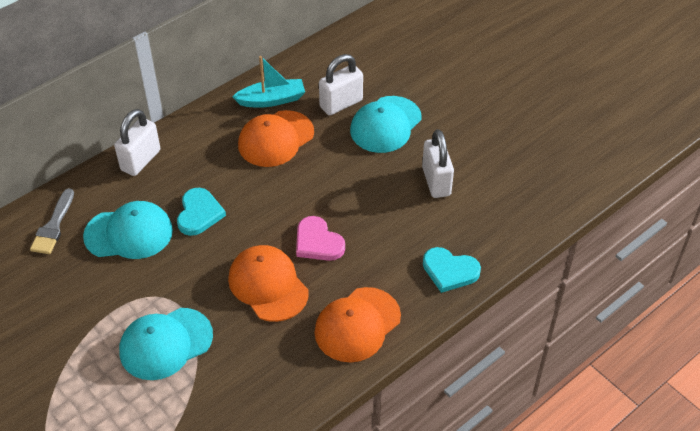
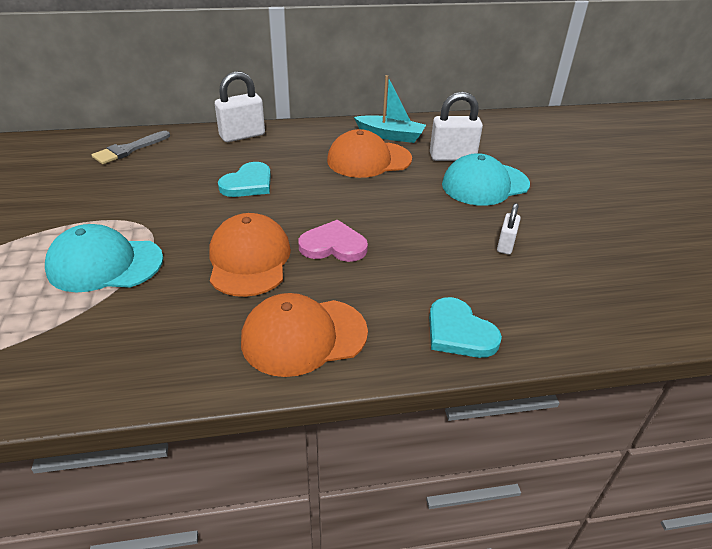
camera: 30 degrees right, 10 degrees down
turquoise cap [83,201,173,259] -> none
pink heart [296,216,345,261] -> pink heart turned 105 degrees clockwise [298,220,368,262]
white padlock [422,129,454,198] -> white padlock [497,203,521,255], size x0.58

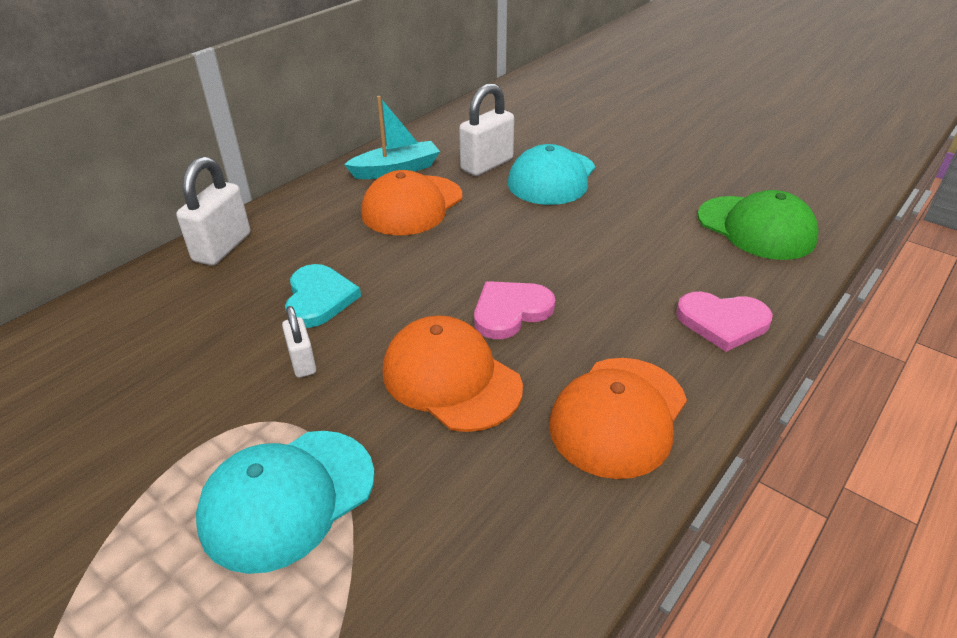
camera: 40 degrees left, 0 degrees up
grey brush [92,131,170,164] -> none
turquoise heart [429,297,502,358] -> pink heart [676,292,773,352]
white padlock [497,203,521,255] -> white padlock moved to [282,306,316,378]
none -> green cap [697,190,819,260]

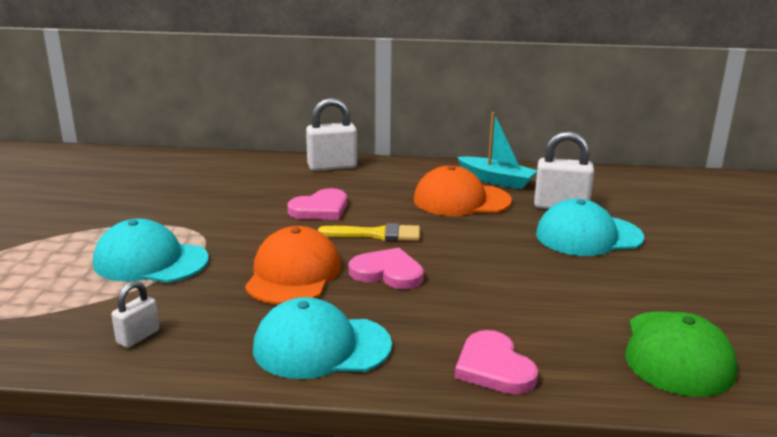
camera: 55 degrees right, 15 degrees down
white padlock [282,306,316,378] -> white padlock moved to [111,281,159,348]
turquoise heart [285,264,361,328] -> pink heart [287,188,347,220]
orange cap [549,358,687,479] -> turquoise cap [253,297,392,379]
none -> yellow brush [318,223,420,241]

